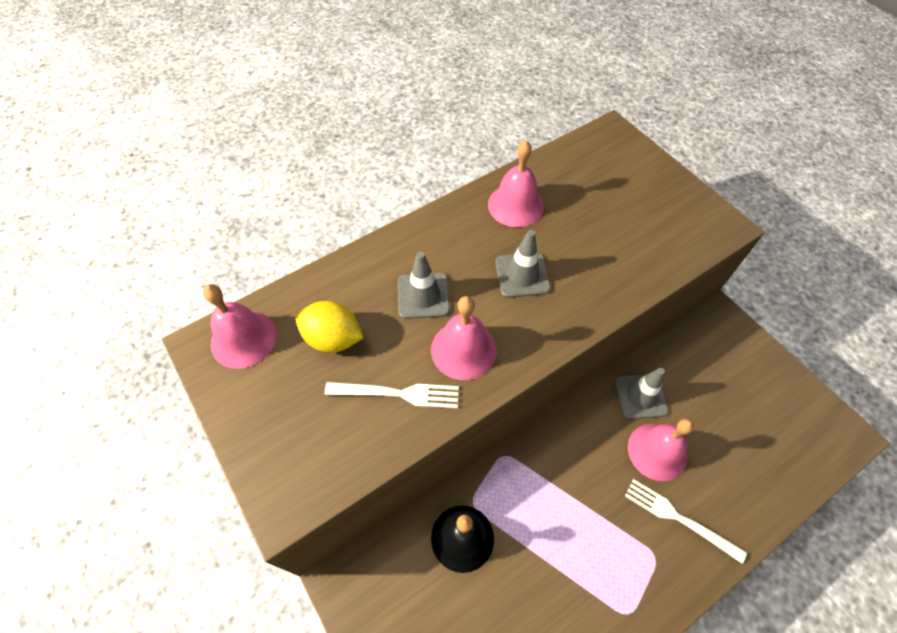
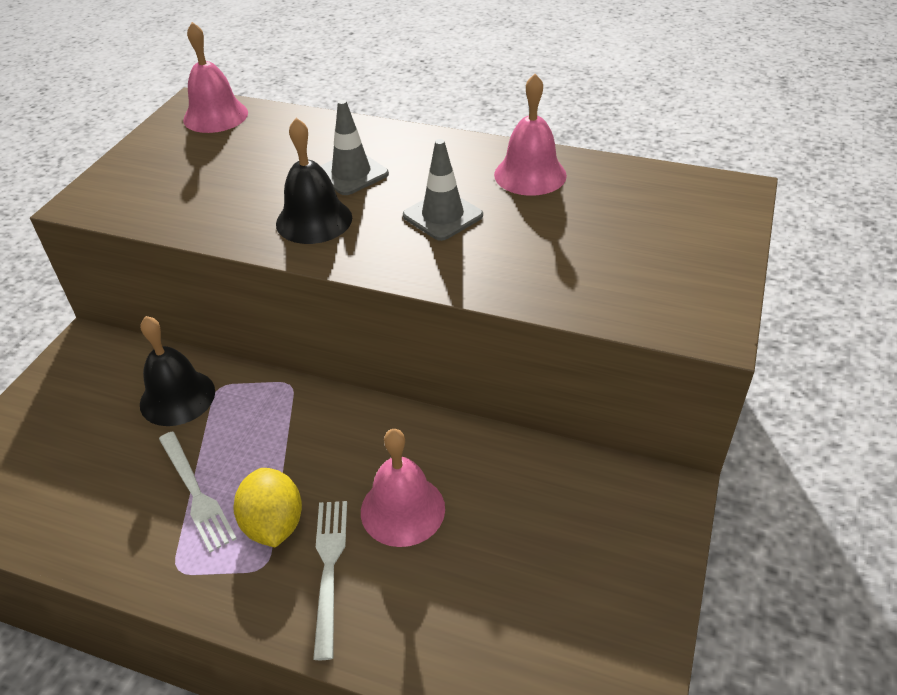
camera: 55 degrees right, 15 degrees down
yellow lemon [295,301,364,353] -> yellow lemon moved to [233,468,302,548]
white fork [325,382,459,409] -> white fork moved to [159,432,237,553]
pink bell [431,296,497,380] -> black bell [276,118,352,244]
grey traffic cone [615,368,668,419] -> none

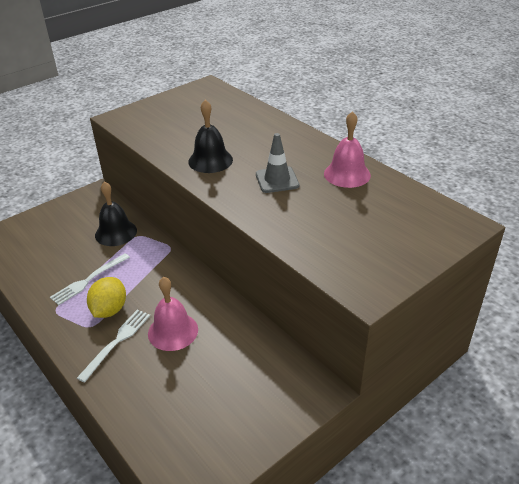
camera: 30 degrees right, 5 degrees down
white fork [159,432,237,553] -> white fork turned 45 degrees clockwise [50,253,130,305]
pink bell [183,22,248,133] -> none
grey traffic cone [320,100,389,195] -> none

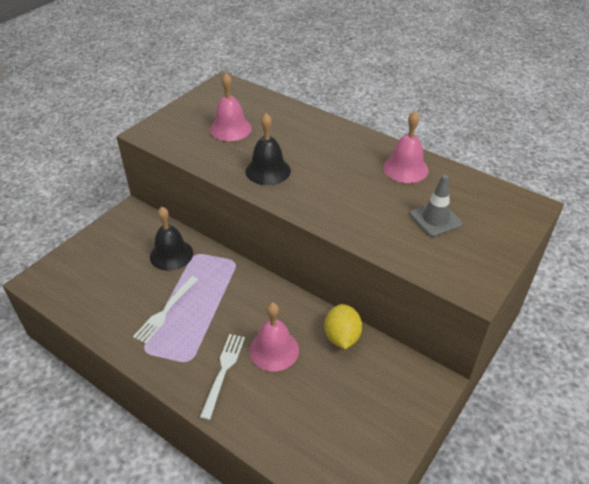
camera: 15 degrees left, 5 degrees up
yellow lemon [87,277,126,318] -> yellow lemon moved to [324,304,362,349]
grey traffic cone [256,133,299,193] -> grey traffic cone moved to [410,175,462,237]
none -> pink bell [210,73,252,141]

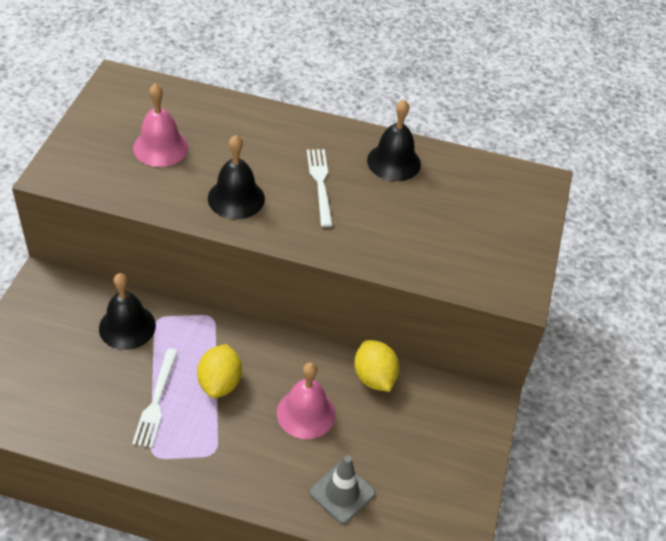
camera: 25 degrees left, 5 degrees up
white fork [200,334,245,420] -> white fork moved to [307,149,333,227]
pink bell [383,111,429,183] -> black bell [367,100,421,181]
grey traffic cone [410,175,462,237] -> grey traffic cone moved to [309,456,375,524]
none -> yellow lemon [197,344,242,398]

